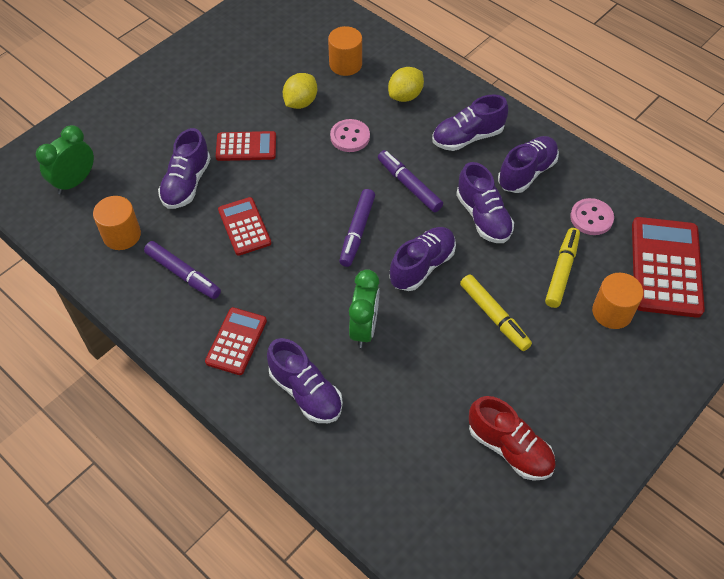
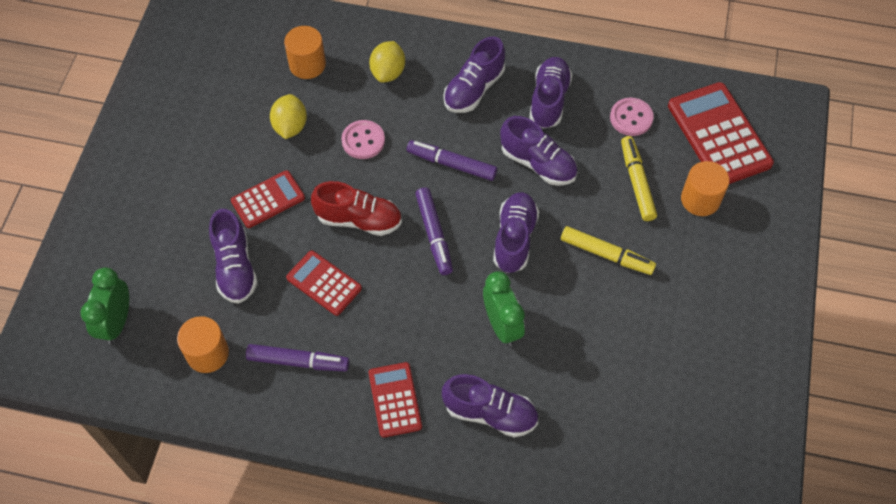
camera: 30 degrees left, 5 degrees up
red shoe [469,396,556,481] -> red shoe moved to [311,181,402,236]

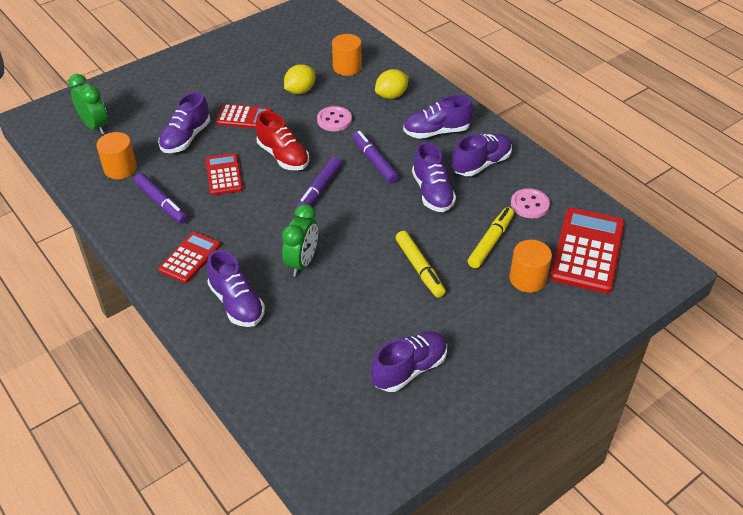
camera: 40 degrees right, 15 degrees down
green clock [80,267,129,344] -> green clock turned 90 degrees clockwise [68,74,108,134]
purple shoe [493,192,539,273] -> purple shoe moved to [371,331,447,392]

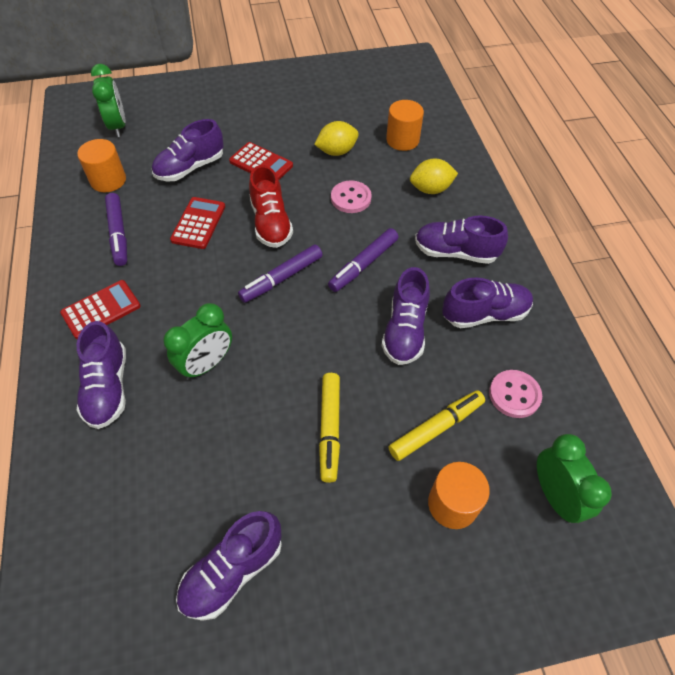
camera: 25 degrees right, 10 degrees up
purple marker [352,131,399,184] -> purple marker turned 135 degrees counterclockwise [328,228,399,292]
purple shoe [371,331,447,392] -> purple shoe turned 150 degrees clockwise [176,511,282,621]
red calculator [550,208,625,294] -> green clock [537,434,612,523]

